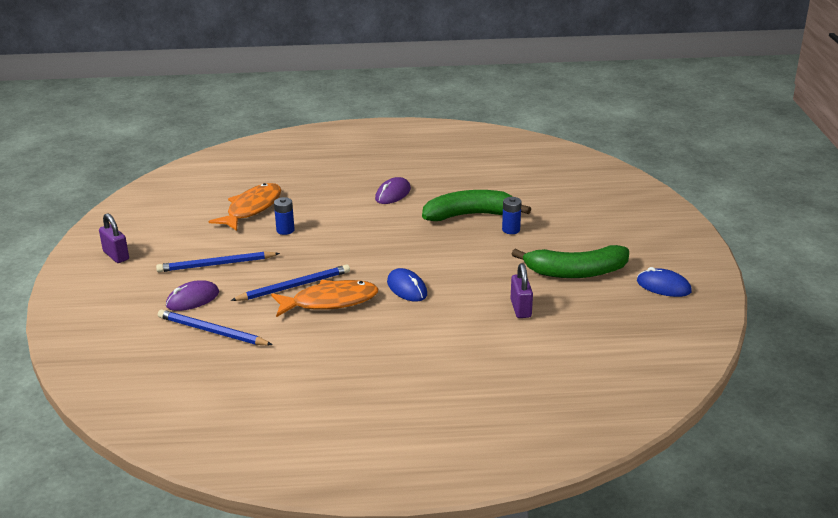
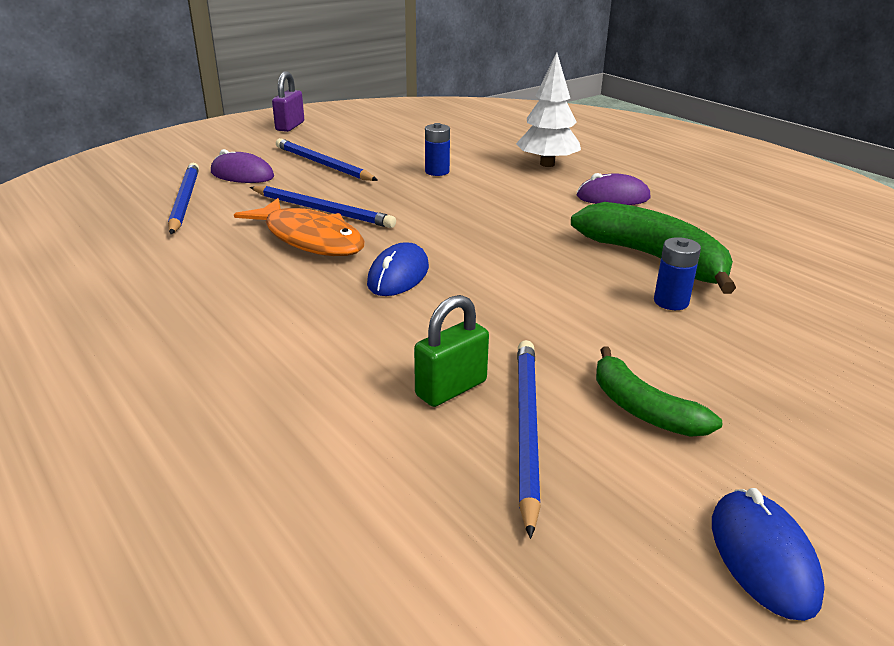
camera: 55 degrees right, 0 degrees up
orange fish [209,183,281,231] -> none
purple padlock [511,263,533,318] -> green padlock [414,295,489,407]
green banana [512,245,629,278] -> green banana [596,346,722,437], size x0.59
none -> white tree [516,53,581,167]
none -> blue pencil [517,340,541,539]

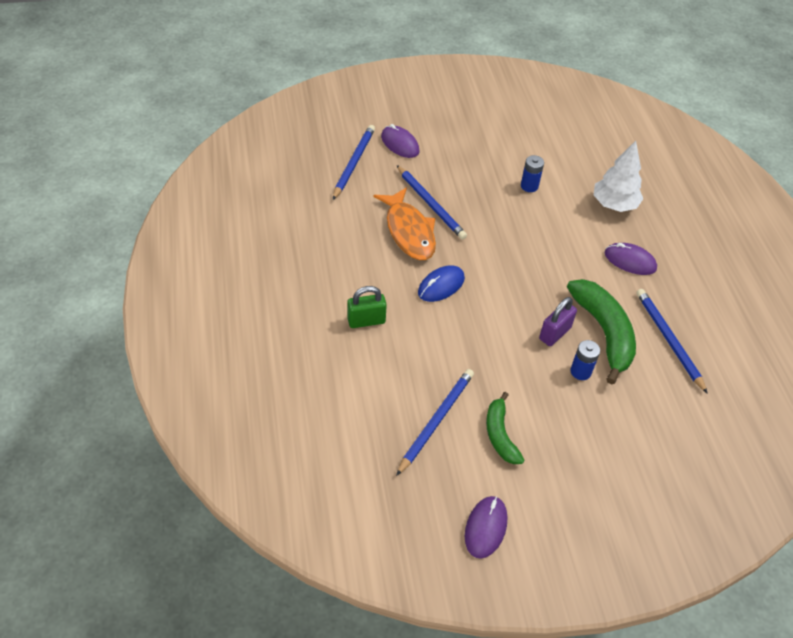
camera: 25 degrees right, 20 degrees up
purple padlock [272,71,304,132] -> purple padlock moved to [539,297,577,346]
blue pencil [276,138,378,181] -> blue pencil moved to [636,289,708,394]
green padlock [414,295,489,407] -> green padlock moved to [347,286,387,328]
blue mouse [712,488,825,621] -> purple mouse [465,496,507,559]

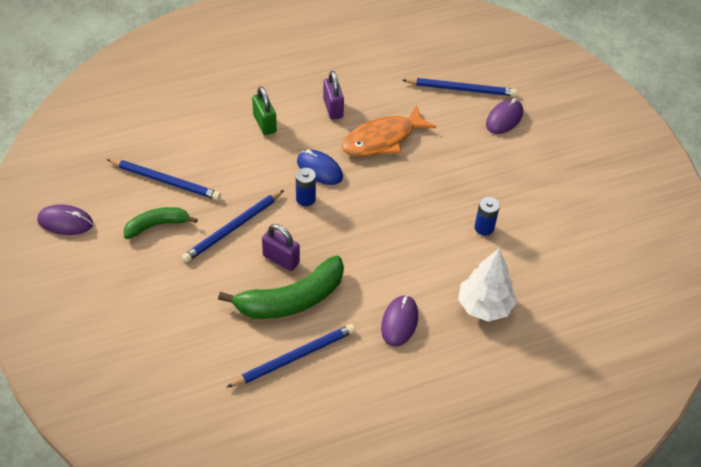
camera: 80 degrees right, 0 degrees up
blue pencil [397,165,467,240] -> blue pencil moved to [182,190,284,262]
blue battery [570,340,600,380] -> blue battery moved to [296,168,316,206]
none -> purple padlock [323,71,344,119]

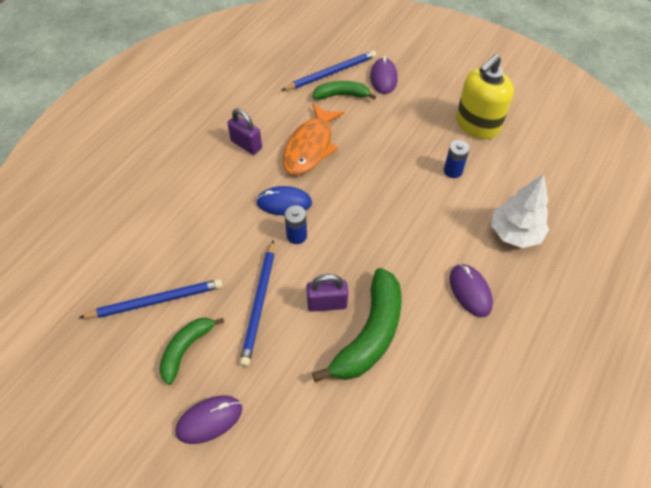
camera: 35 degrees left, 5 degrees up
purple mouse [37,204,93,235] -> purple mouse moved to [175,395,242,444]
blue pencil [226,324,355,388] -> none
green padlock [252,86,277,135] -> none
none -> green banana [312,81,376,100]
none -> yellow soap dispenser [456,54,514,139]

